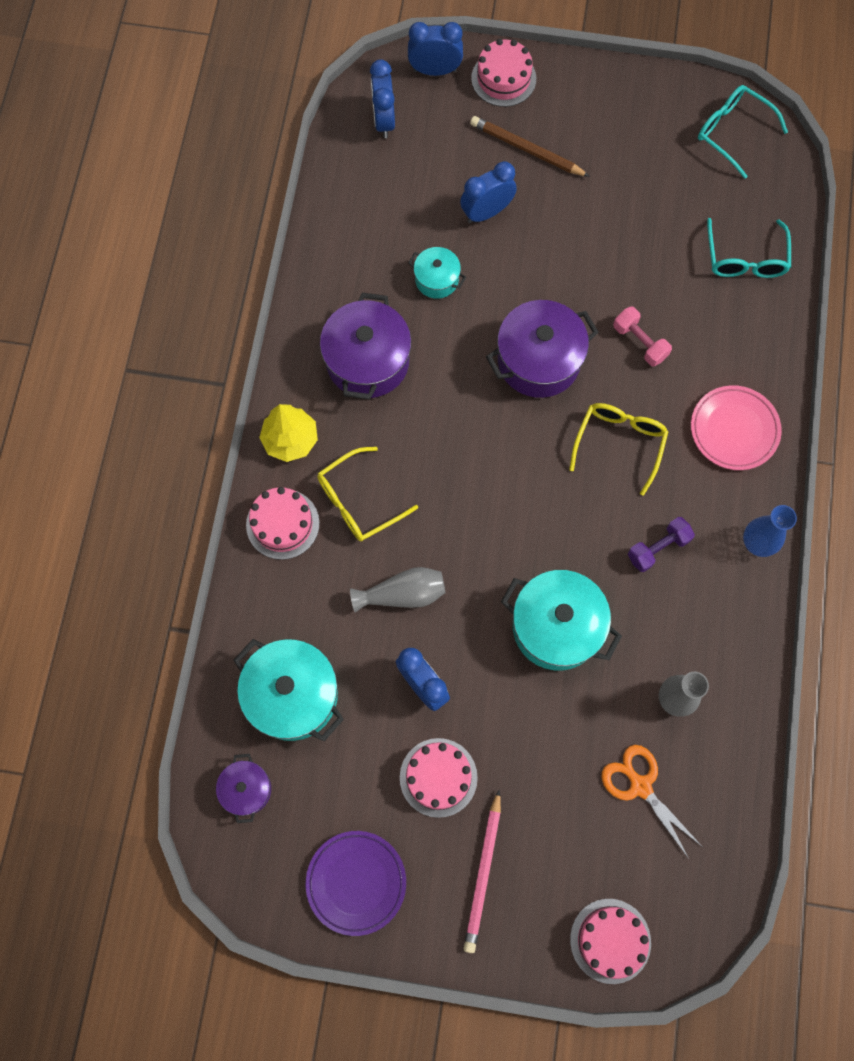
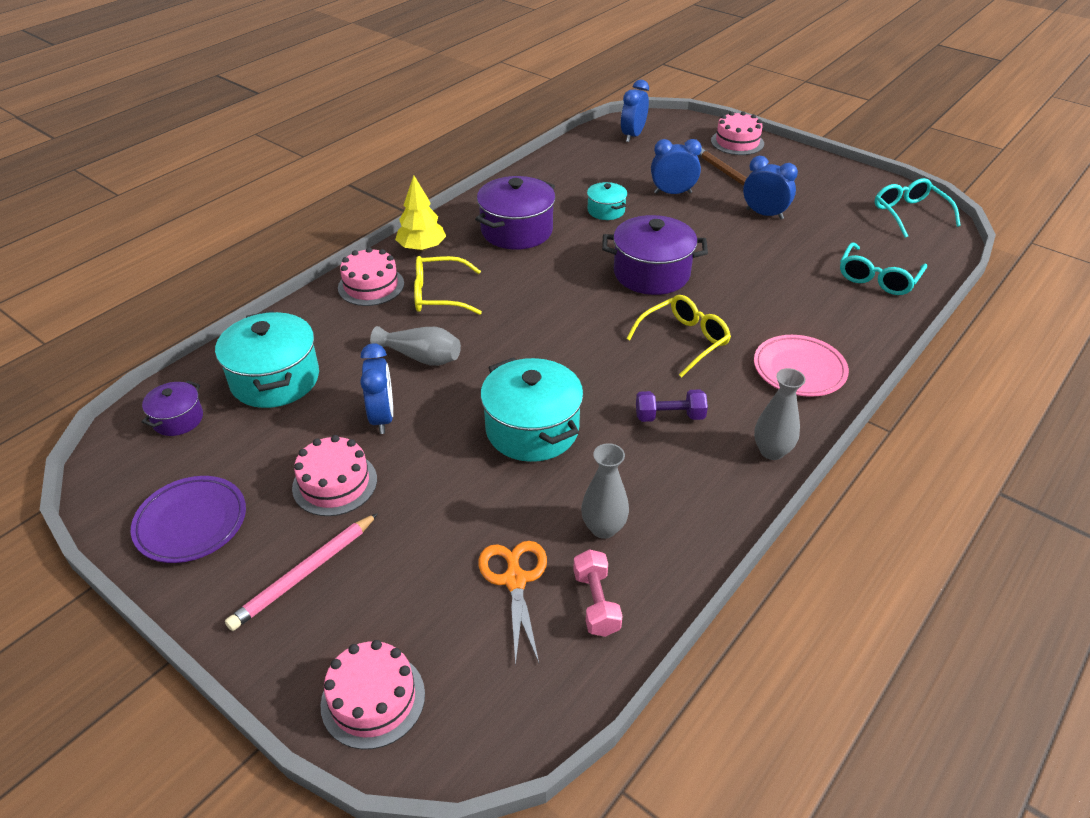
camera: 30 degrees right, 30 degrees down
blue clock [408,22,463,76] -> blue clock moved to [743,156,798,219]
pink dumbbell [613,306,672,367] -> pink dumbbell moved to [573,549,623,637]
blue vase [743,505,797,557] -> grey vase [754,368,806,460]

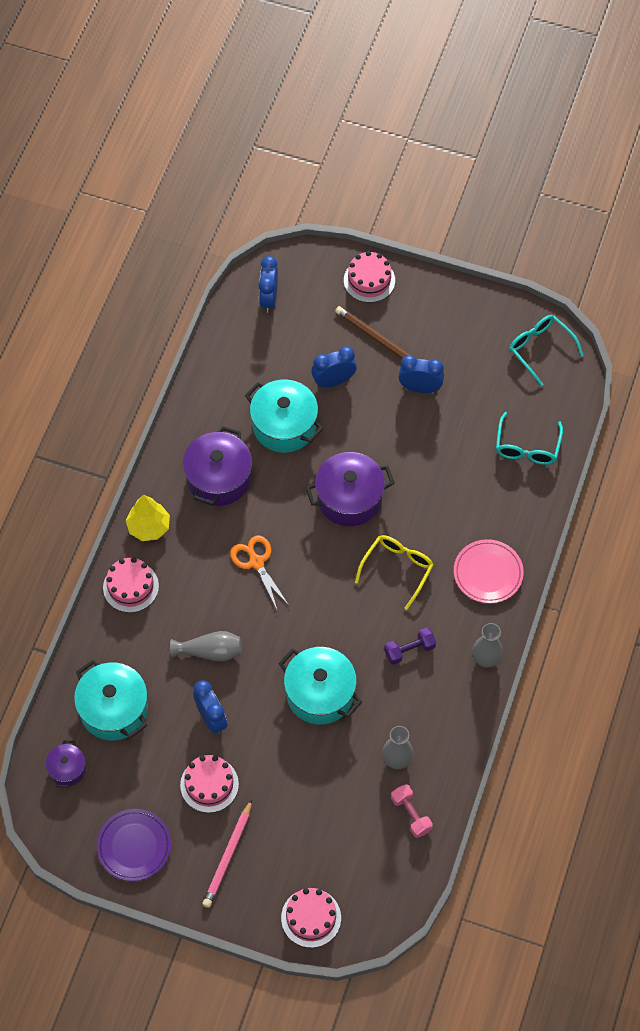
camera: 20 degrees left, 20 degrees up
yellow glasses [414,256,482,315] -> none
orange scissors [479,541,547,666] -> orange scissors moved to [230,535,289,609]
turquoise pot [587,182,627,220] -> turquoise pot [245,379,324,453], size x1.86

